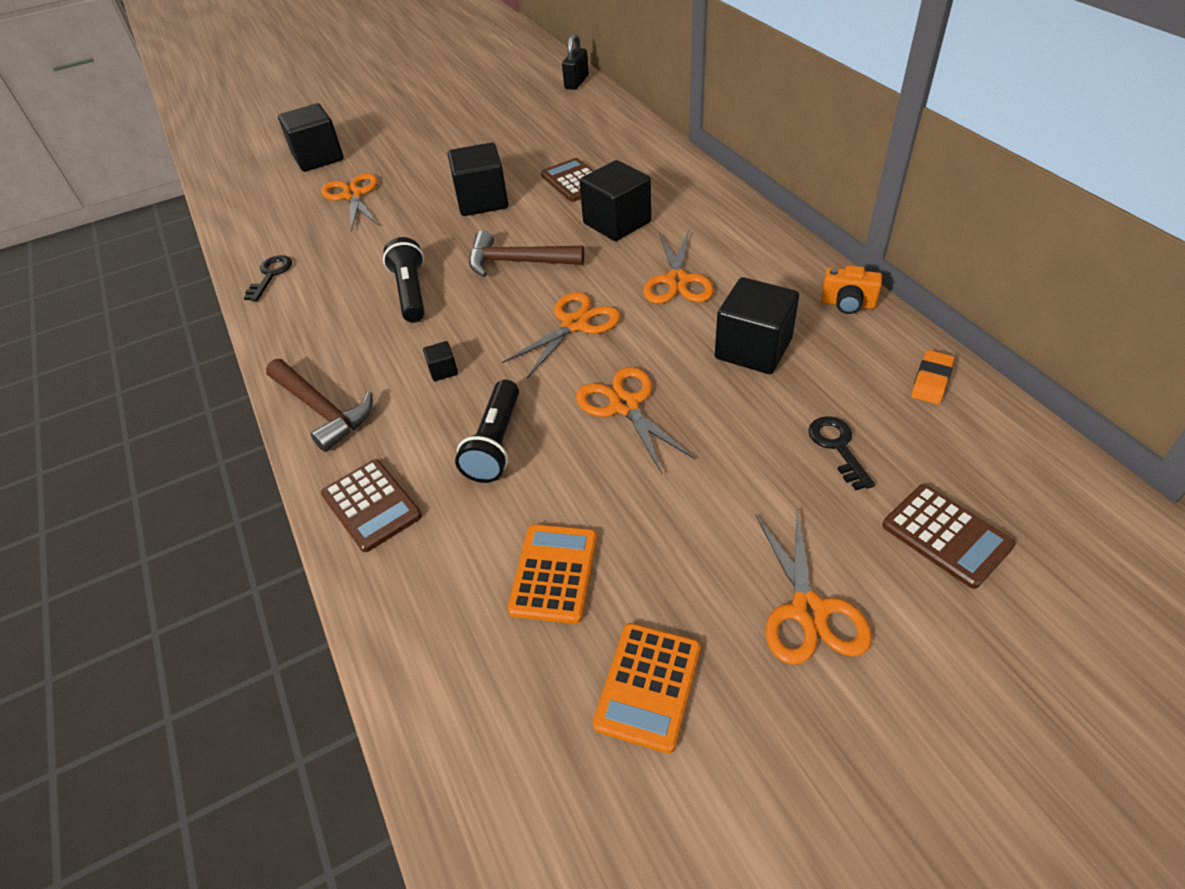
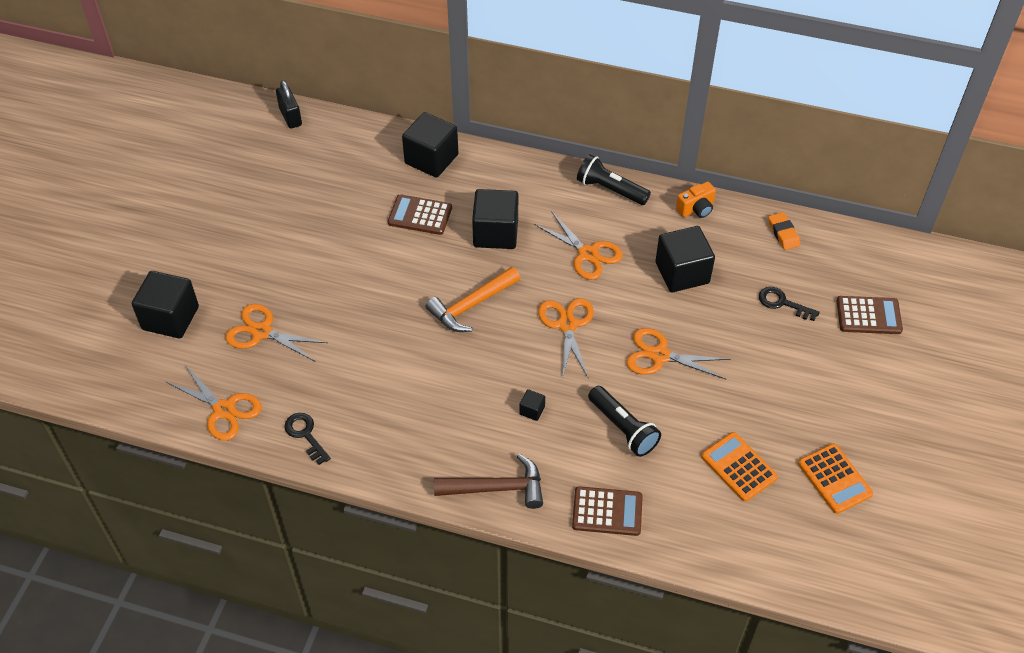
camera: 50 degrees left, 5 degrees up
black flashlight [383,237,425,323] -> black flashlight moved to [577,154,651,205]
black cube [447,142,508,216] -> black cube moved to [402,112,458,178]
brown hammer [469,231,584,277] -> orange hammer [426,267,520,332]
orange scissors [755,508,872,665] -> orange scissors moved to [165,365,262,441]

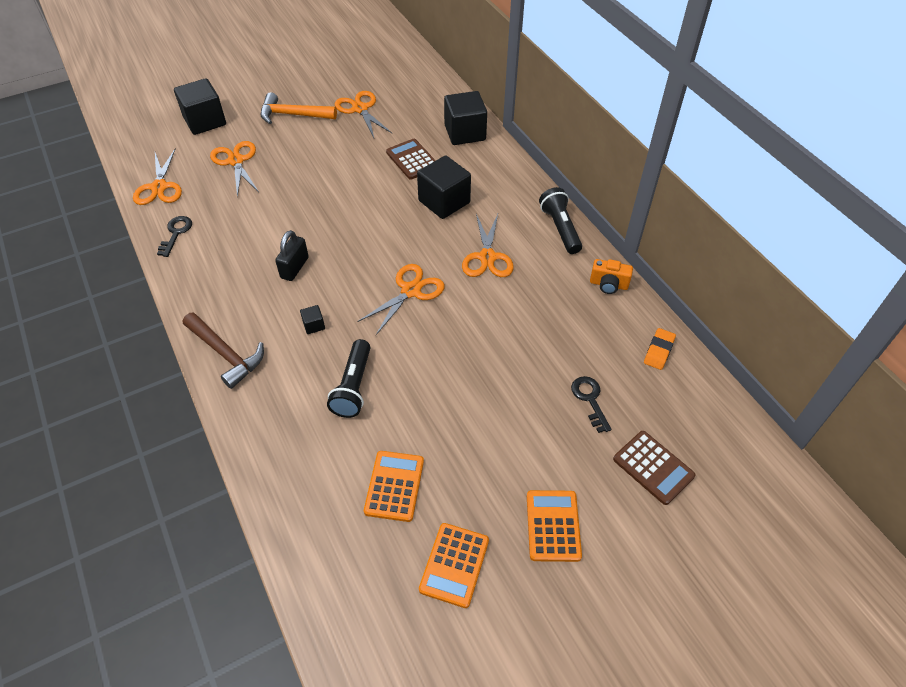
camera: 45 degrees right, 0 degrees up
black padlock [276,80,302,129] -> black padlock moved to [275,230,309,281]
orange hammer [426,267,520,332] -> orange hammer moved to [261,92,337,124]
brown calculator [572,486,643,536] -> none
orange scissors [626,328,730,379] -> orange scissors moved to [335,91,392,138]
black cube [655,226,715,292] -> none
none -> orange calculator [527,490,582,562]

